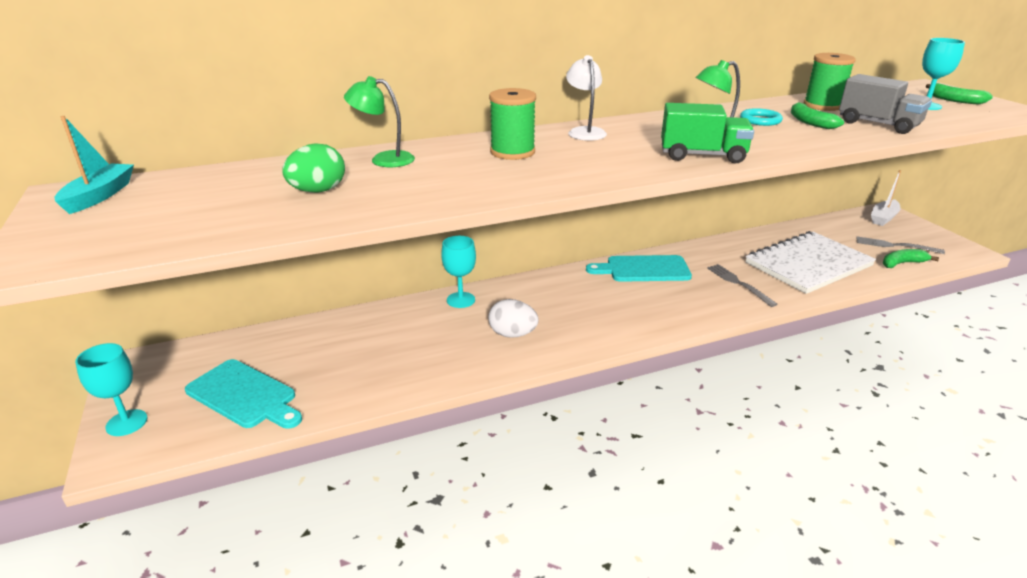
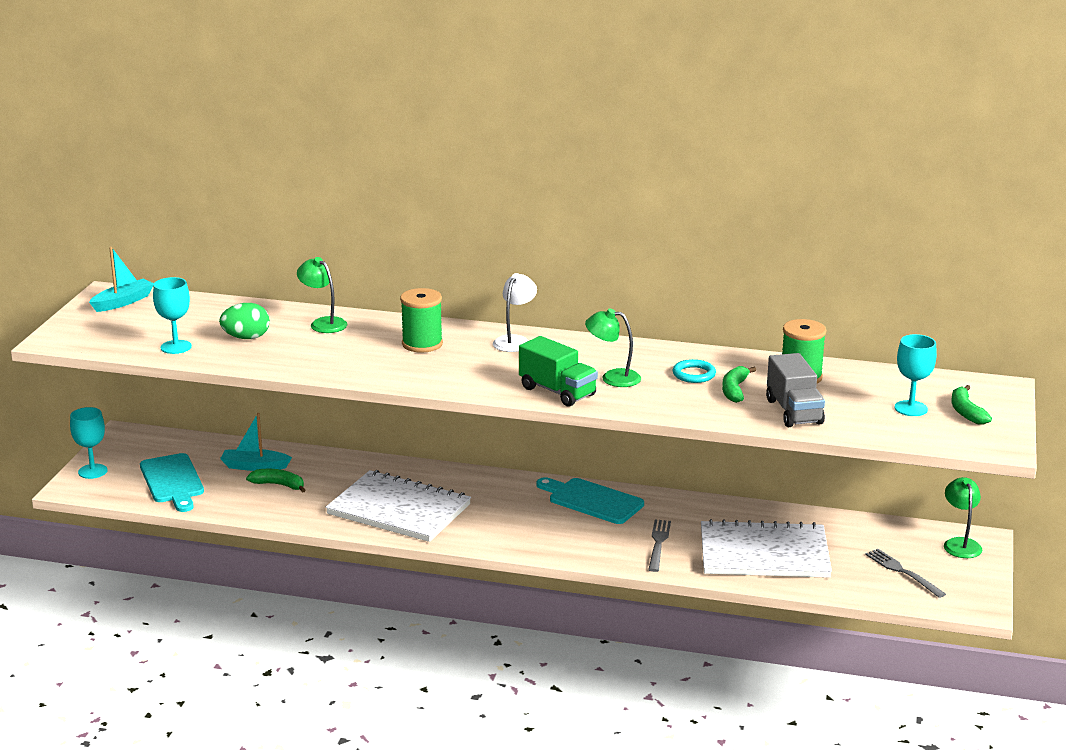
camera: 35 degrees right, 5 degrees down
turquoise goblet [441,236,476,308] -> turquoise goblet moved to [153,277,192,354]
white egg [488,299,539,338] -> white notebook [326,470,471,542]
white boat [871,170,901,226] -> green lamp [944,477,982,558]
green banana [883,249,939,268] -> green banana moved to [246,469,305,493]
none -> turquoise boat [220,413,292,471]

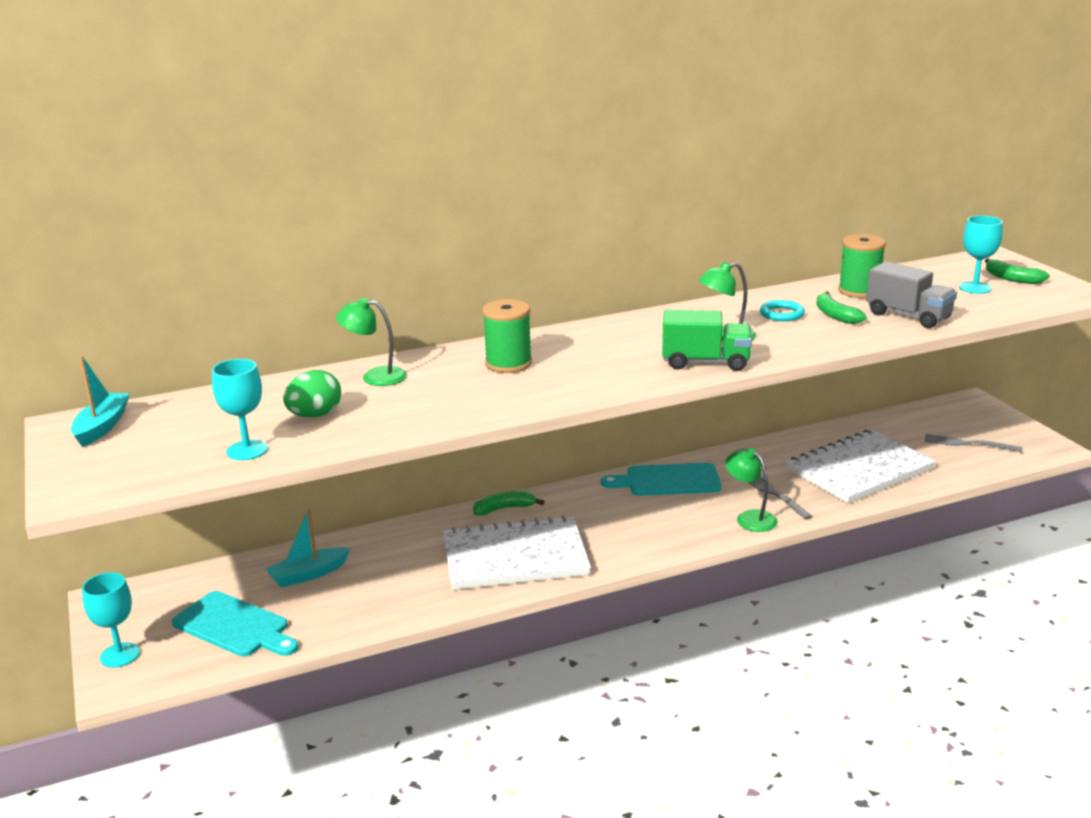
camera: 35 degrees left, 0 degrees up
green banana [246,469,305,493] -> green banana moved to [473,491,545,516]
white lamp [493,273,537,352] -> none
green lamp [944,477,982,558] -> green lamp moved to [725,448,778,532]

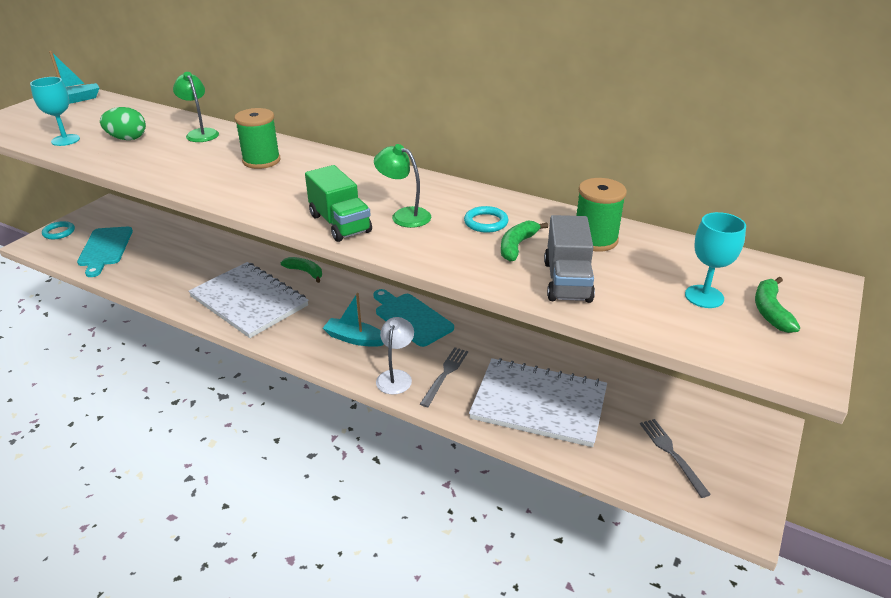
camera: 50 degrees right, 10 degrees up
turquoise goblet [82,572,140,668] -> turquoise ring [42,221,75,239]
turquoise boat [266,508,351,587] -> turquoise boat moved to [323,293,384,347]
green lamp [725,448,778,532] -> white lamp [376,317,414,394]

